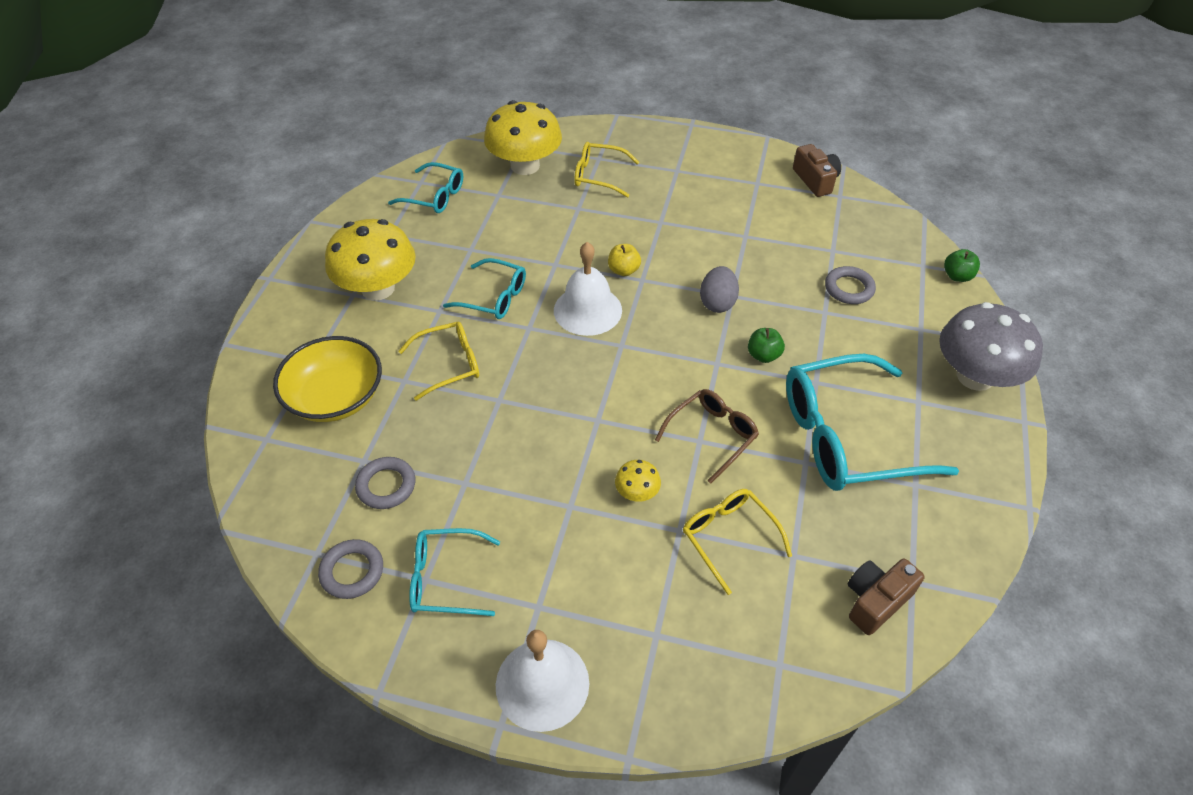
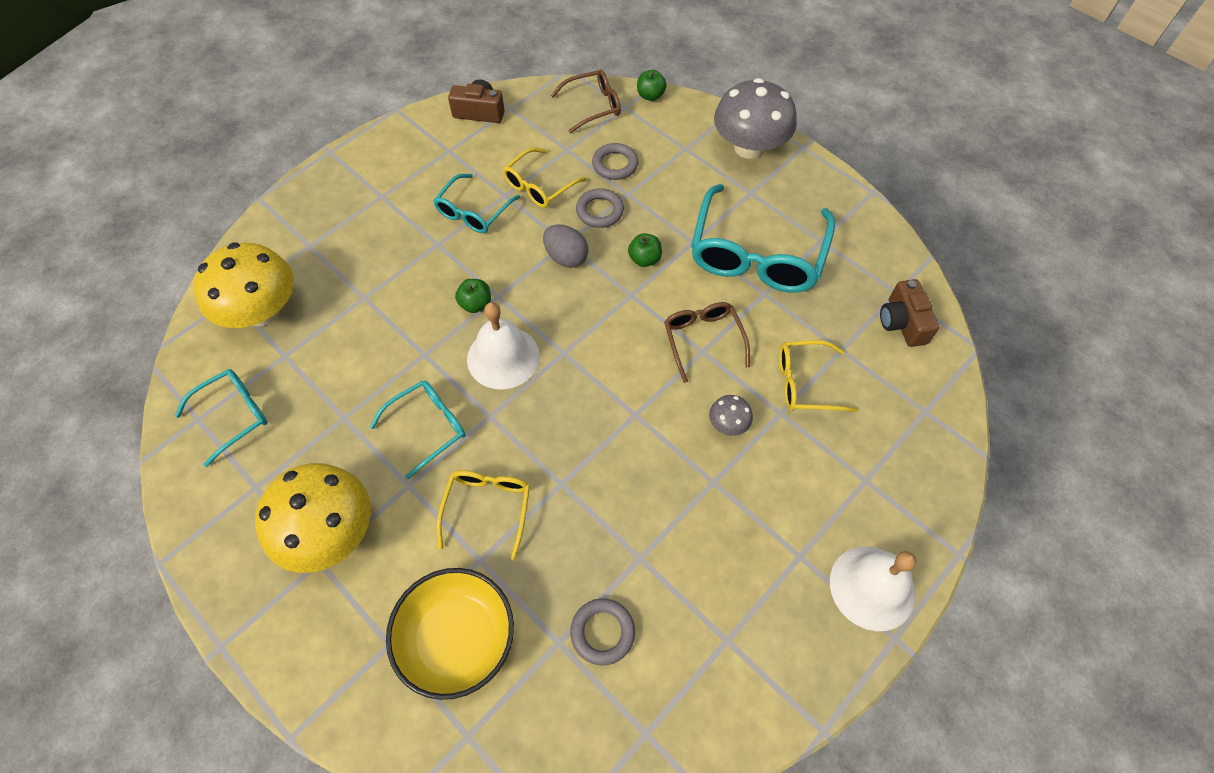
camera: 60 degrees left, 10 degrees up
grey ring [318,539,383,599] -> grey ring moved to [576,188,624,228]
turquoise glasses [409,528,500,616] -> turquoise glasses moved to [433,174,520,233]
yellow glasses [574,142,639,198] -> yellow glasses moved to [503,148,587,208]
yellow apple [608,244,641,276] -> green apple [455,279,491,313]
yellow mushroom [615,460,661,502] -> grey mushroom [709,395,753,436]
none -> brown glasses [551,69,621,133]

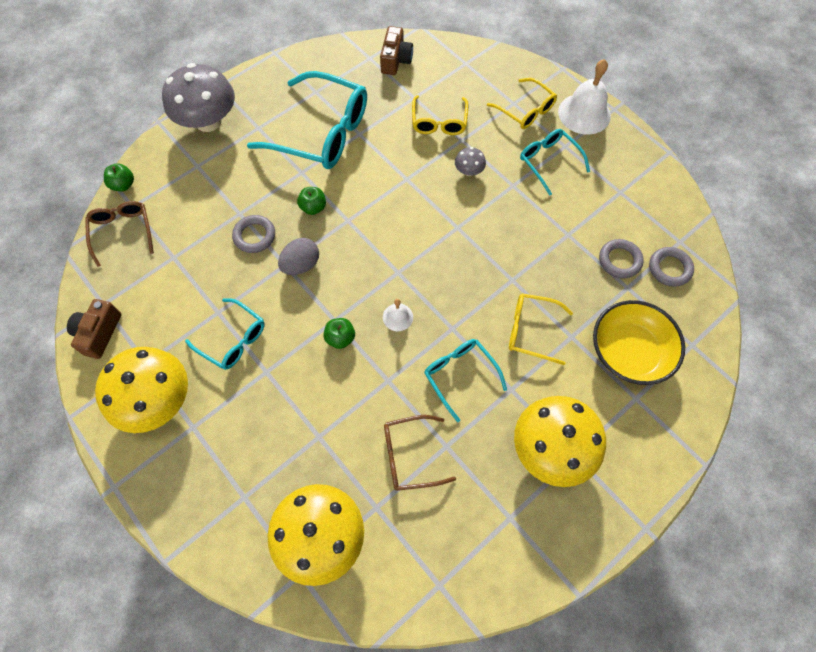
camera: 85 degrees left, 5 degrees up
turquoise glasses [175,369,267,467] -> turquoise glasses moved to [520,129,590,196]
white bell [467,302,540,389] -> white bell [383,299,413,331], size x0.50
yellow glasses [503,148,587,208] -> yellow glasses moved to [487,78,557,129]
grey ring [592,143,638,180] -> grey ring moved to [649,247,694,287]
brown glasses [664,302,750,383] -> brown glasses moved to [384,415,456,491]
brown camera [880,279,939,347] -> brown camera turned 75 degrees counterclockwise [380,26,413,75]
none -> yellow mushroom [95,347,188,433]

